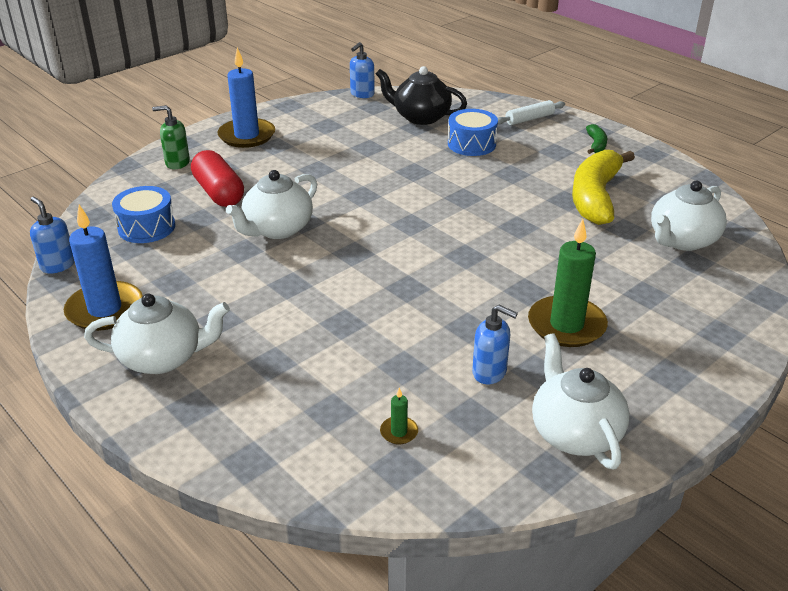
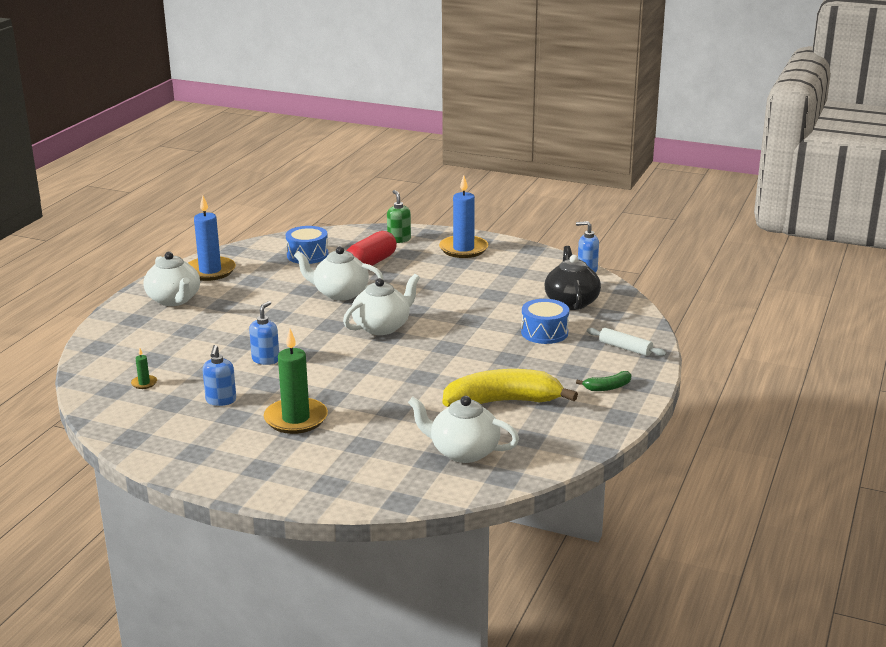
camera: 65 degrees right, 10 degrees down
blue soap dispenser [30,197,75,274] -> blue soap dispenser moved to [249,301,279,365]
white teapot [532,333,630,469] -> white teapot moved to [343,274,420,335]

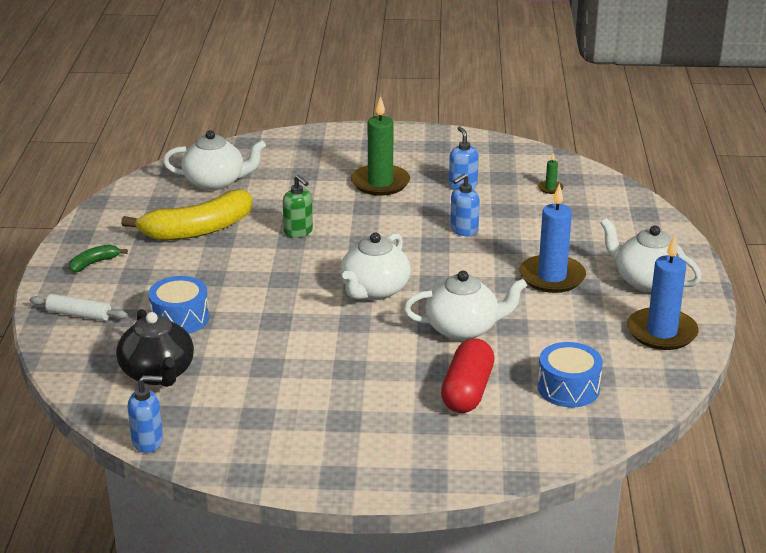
camera: 160 degrees right, 5 degrees up
blue soap dispenser [249,301,279,365] -> blue soap dispenser turned 45 degrees clockwise [450,174,480,236]
green soap dispenser [387,190,411,243] -> green soap dispenser moved to [283,175,313,238]
blue candle [439,176,488,258] -> blue candle moved to [519,184,586,293]

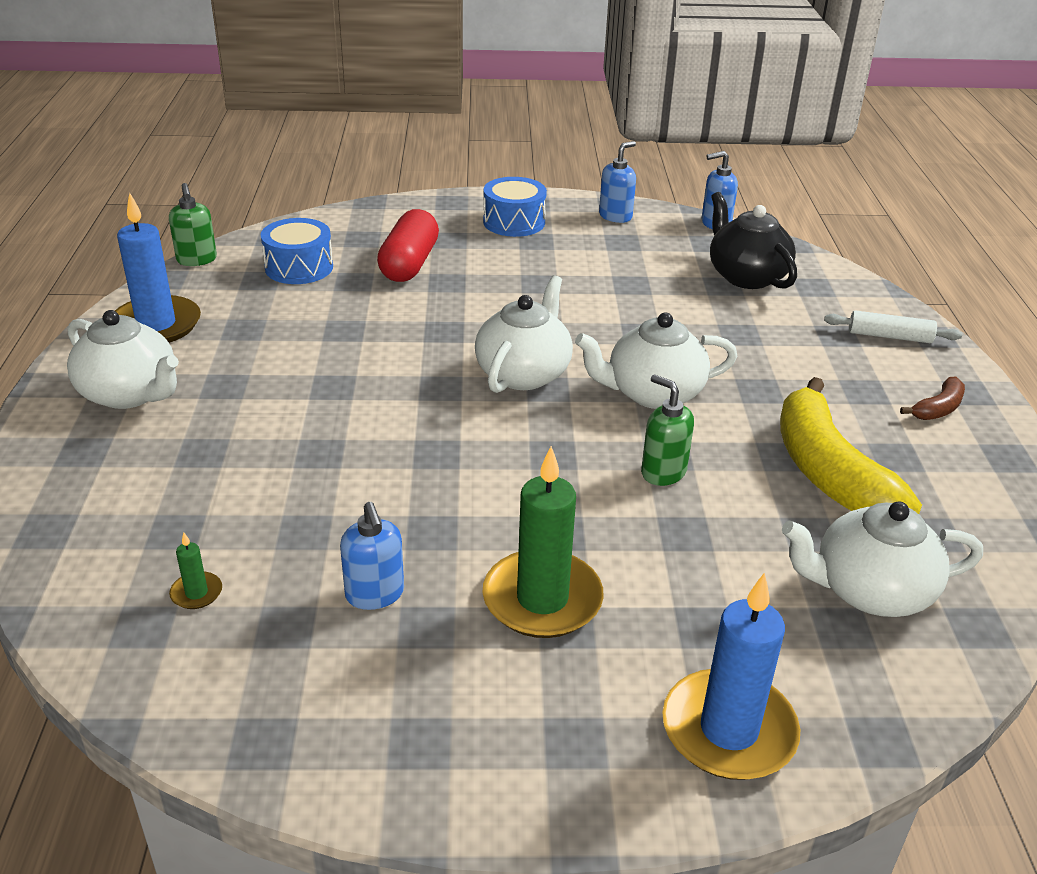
camera: 175 degrees right, 5 degrees up
green banana [69,244,128,272] -> brown banana [900,377,965,420]
yellow banana [121,190,252,240] -> yellow banana turned 75 degrees counterclockwise [780,377,922,514]
blue drum [148,276,209,334] -> blue drum moved to [483,177,547,237]
white teapot [404,271,527,341] -> white teapot moved to [575,312,738,409]
blue soap dispenser [450,174,480,236] -> blue soap dispenser moved to [599,141,636,223]
blue candle [519,184,586,293] -> blue candle moved to [662,572,800,780]
none -> green soap dispenser [169,183,217,266]

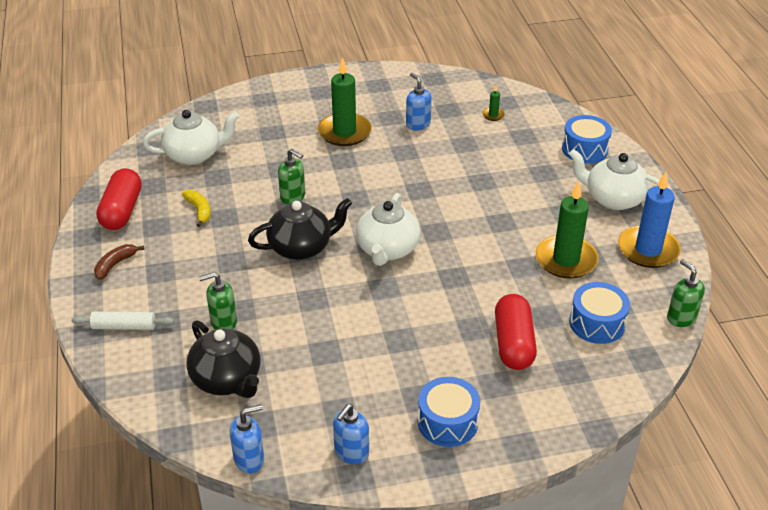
camera: 170 degrees right, 5 degrees up
white teapot [575,312,738,409] -> black teapot [248,198,352,260]
blue candle [662,572,800,780] -> none
yellow banana [780,377,922,514] -> yellow banana [182,190,211,227], size x0.45
none -> red capsule [96,168,142,230]
none -> green soap dispenser [199,272,237,330]
none -> green candle [536,181,599,279]
none -> blue drum [562,115,612,164]

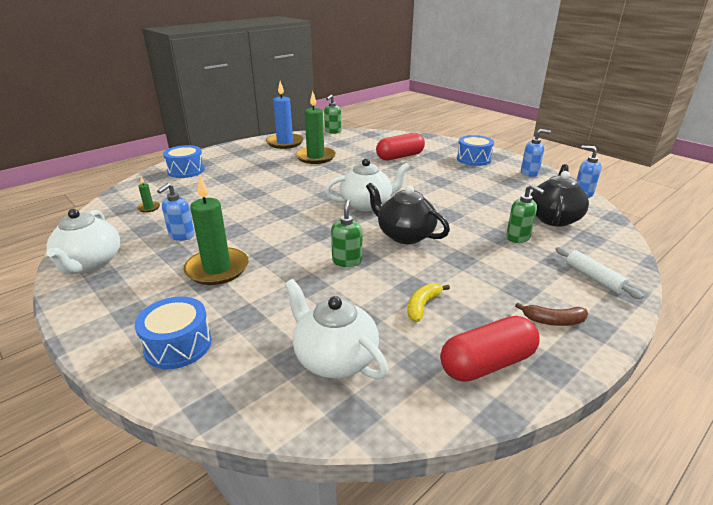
camera: 120 degrees left, 10 degrees down
white teapot [569,149,660,210] -> white teapot moved to [46,209,120,274]
blue drum [569,282,630,344] -> blue drum moved to [135,297,212,369]

